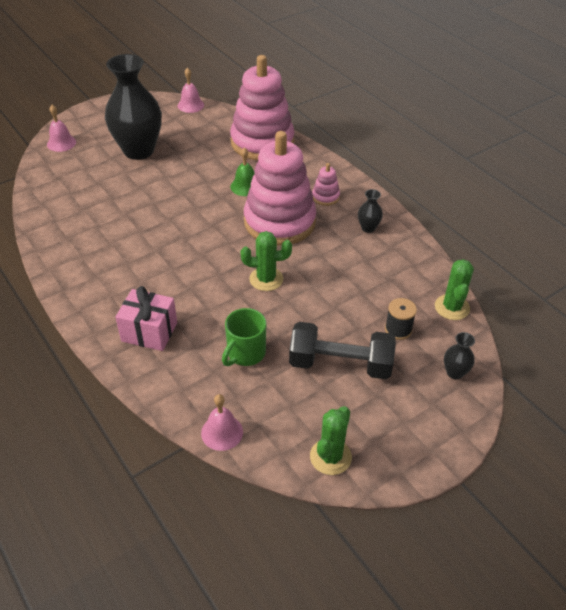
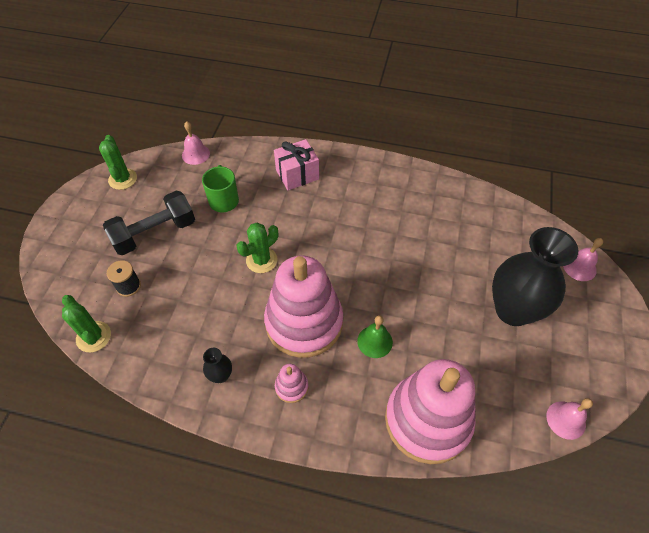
camera: 140 degrees right, 10 degrees up
black vase [444,332,475,379] -> none

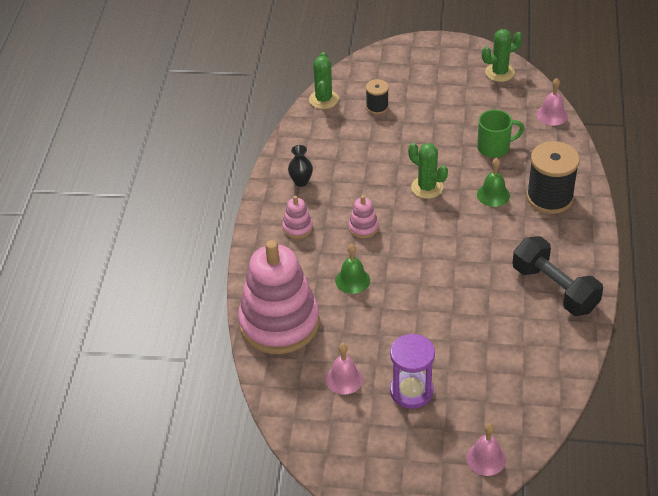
camera: 85 degrees right, 10 degrees down
green cactus [62,295,111,352] -> green cactus turned 45 degrees counterclockwise [309,52,339,109]
black dumbbell [103,191,195,255] -> black dumbbell moved to [512,236,603,316]
pink stacking toy [264,255,343,358] -> pink stacking toy [348,195,379,238], size x0.40
pink gift [274,139,319,190] -> black spool [527,141,580,214]
black vase [492,227,579,326] -> purple hourglass [390,334,435,409]
pink bell [546,398,593,440] -> pink bell moved to [326,343,363,395]
none -> green bell [477,158,510,207]

